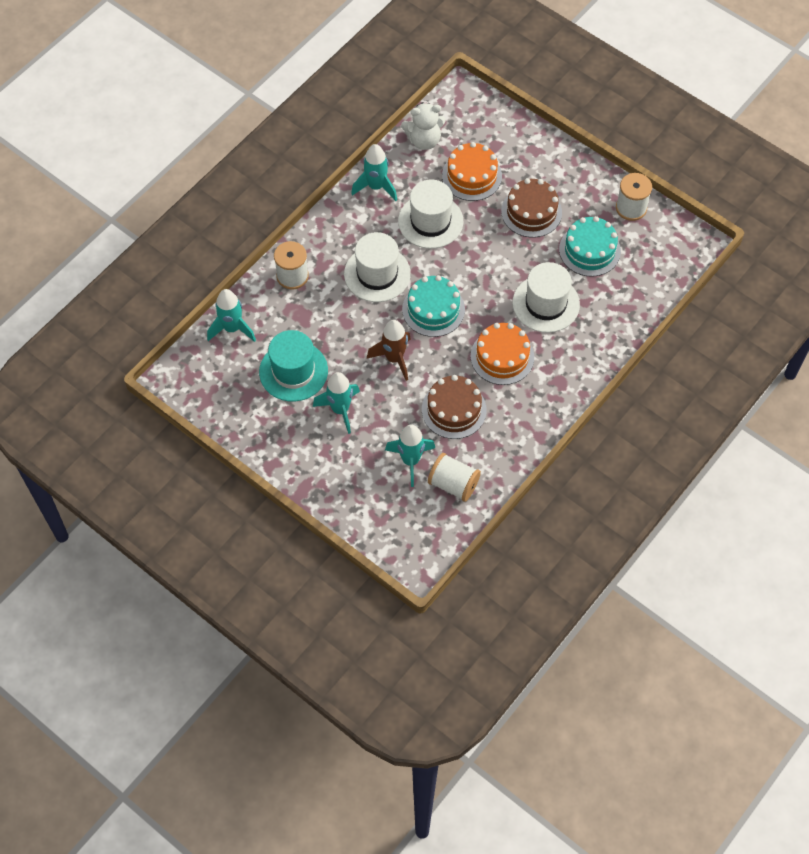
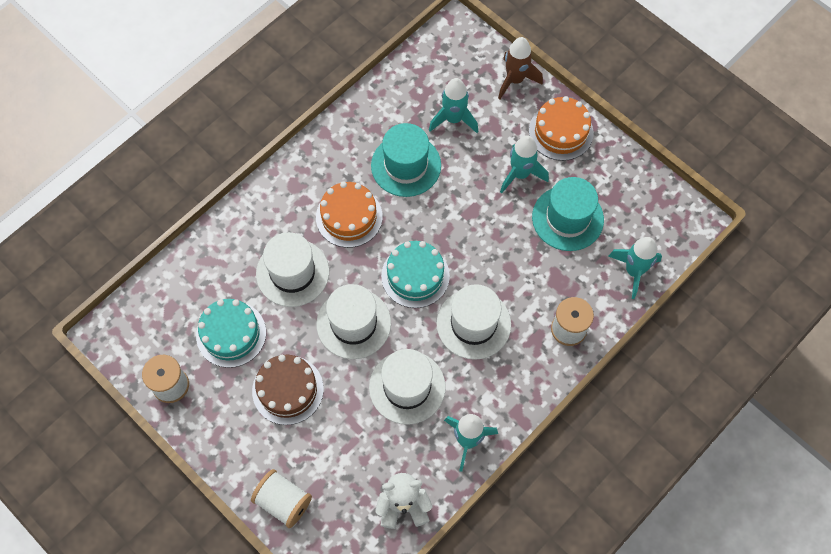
camera: 175 degrees left, 5 degrees up
brown rocket [367,320,410,381] -> brown rocket moved to [498,37,543,99]
brown cake [422,375,487,439] -> turquoise hat [371,123,441,197]
white spool [428,453,481,502] -> white spool moved to [251,469,312,528]
orange cake [442,142,502,201] -> orange cake moved to [529,96,594,161]
none -> white hat [316,284,391,359]

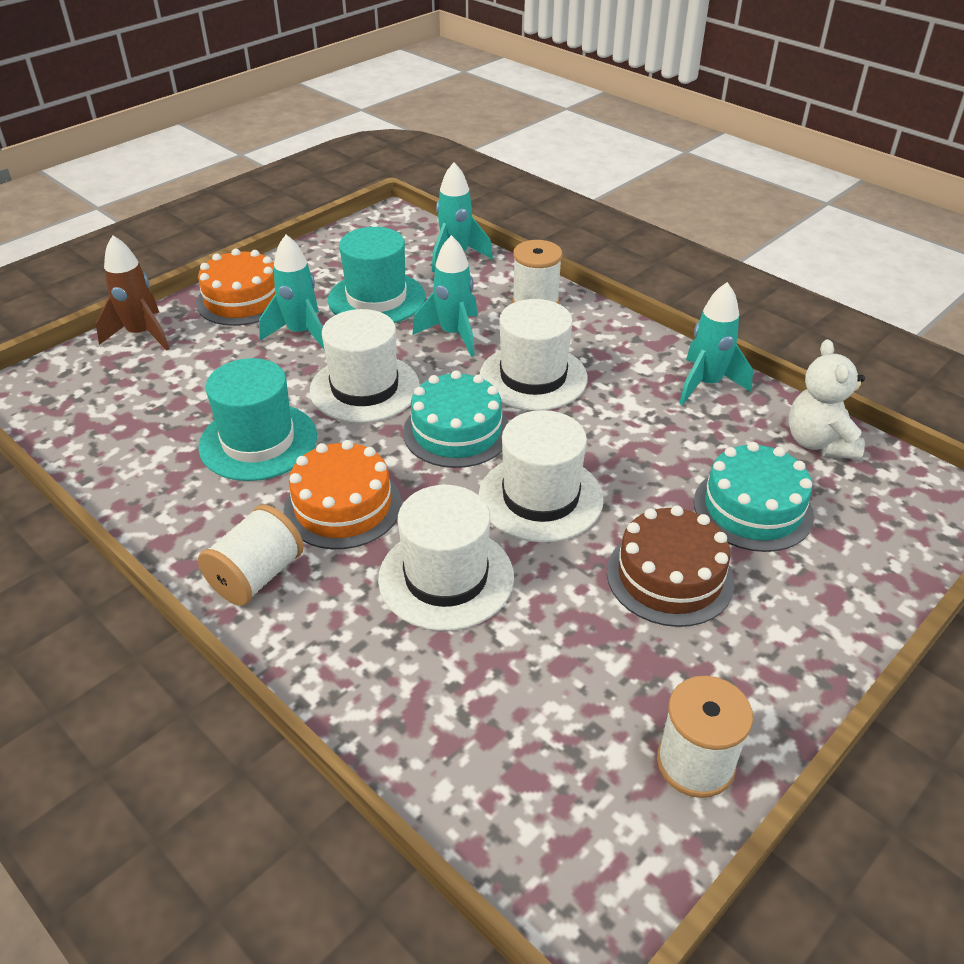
camera: 90 degrees left, 25 degrees down
turquoise cake [196,299,266,368] -> turquoise cake moved to [694,442,814,552]
white spool [251,469,312,528] -> white spool moved to [198,505,304,606]
white hat [369,349,446,425] -> white hat moved to [310,309,420,423]
turquoise rocket [429,78,478,133] -> turquoise rocket moved to [412,235,477,357]

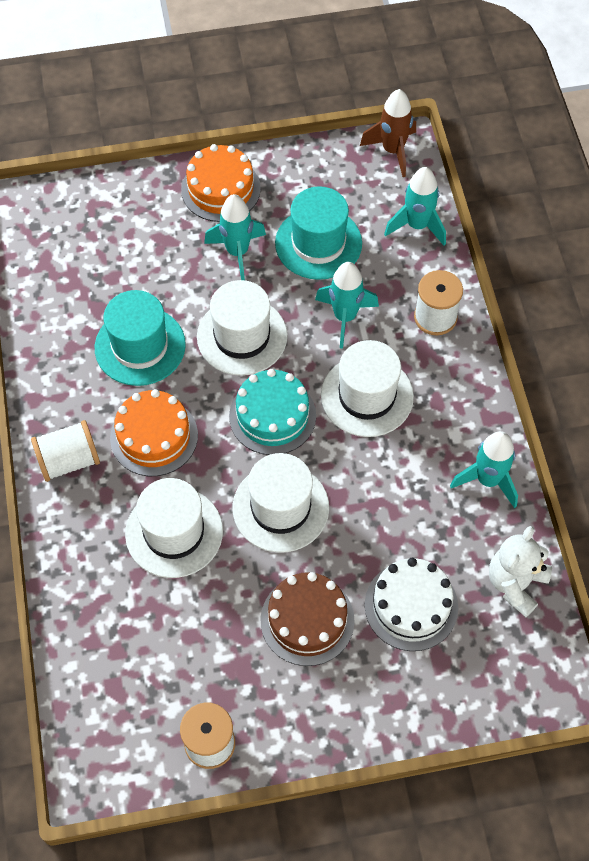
camera: 35 degrees right, 20 degrees up
brown rocket [96,235,170,351] -> brown rocket moved to [360,89,416,177]
turquoise cake [694,442,814,552] -> white cake [365,558,458,651]

